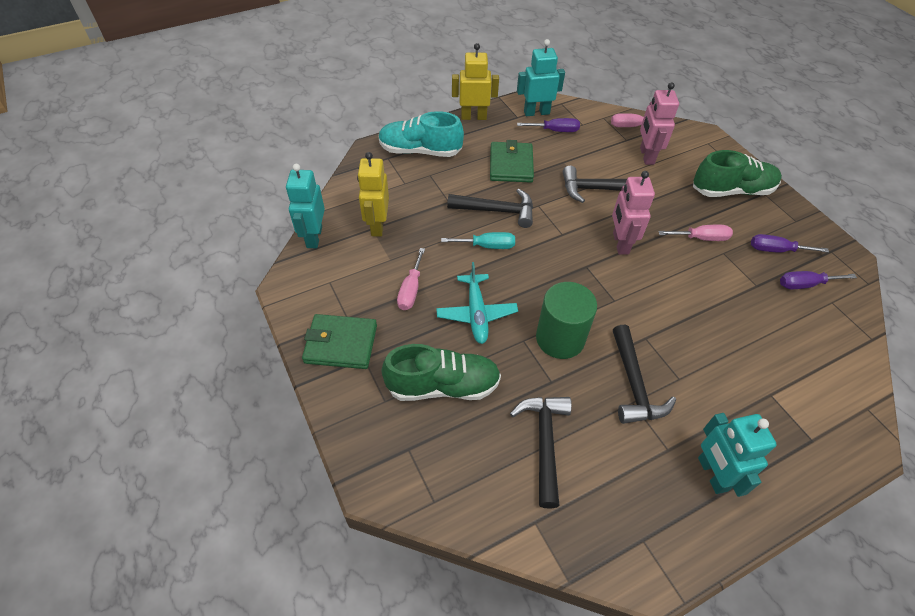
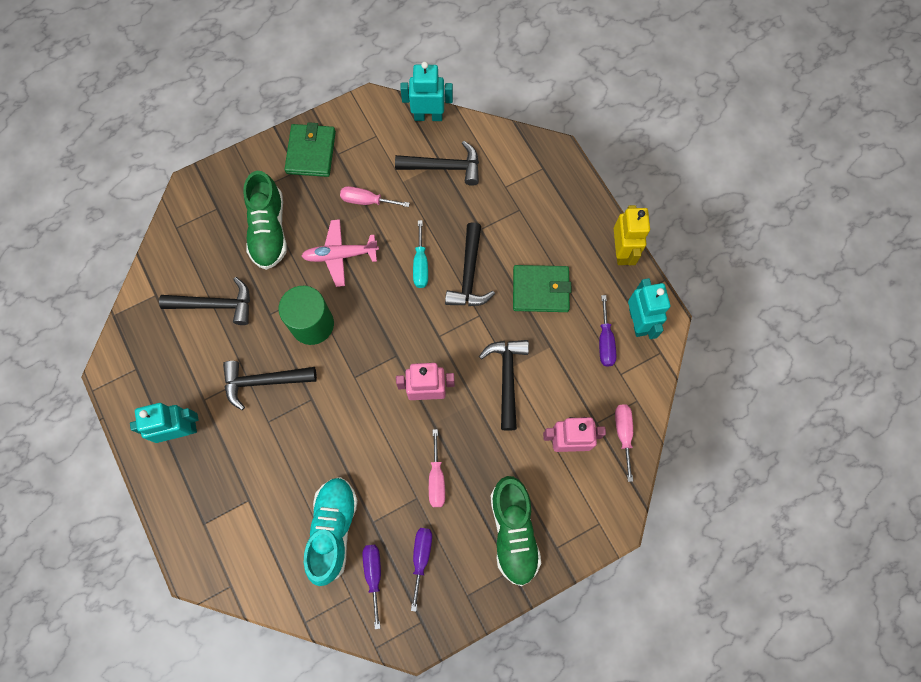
camera: 90 degrees right, 20 degrees up
yellow robot [357,152,389,237] -> black hammer [395,141,479,186]
turquoise shoe [378,111,464,157] -> turquoise shoe moved to [304,477,358,586]
turquoise plane [436,262,518,344] -> pink plane [302,219,379,287]

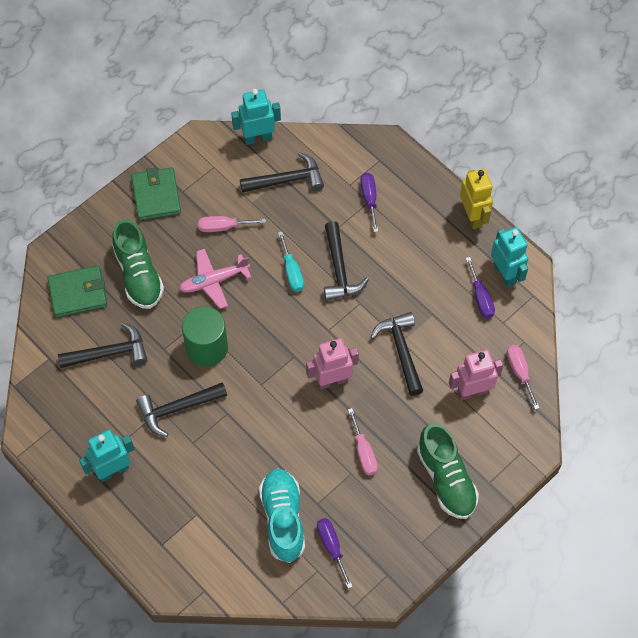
camera: 15 degrees left, 10 degrees down
purple screwdriver [411,528,432,612] -> purple screwdriver moved to [360,172,378,232]
green wallet [513,265,571,312] -> green wallet moved to [48,265,108,317]

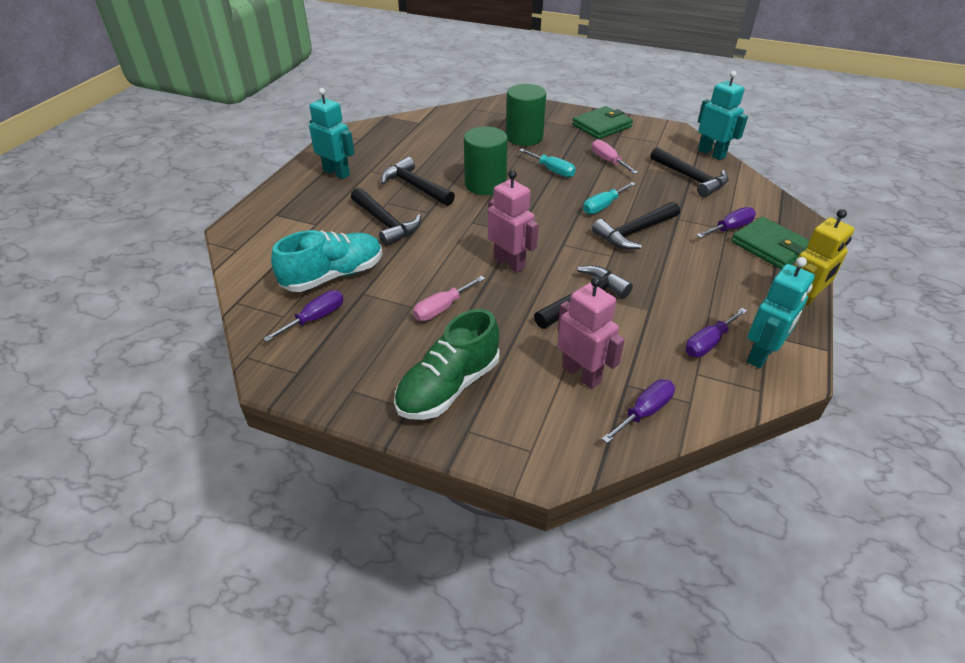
camera: 65 degrees right, 20 degrees down
green wallet [48,265,108,317] -> green wallet moved to [731,217,810,269]
black hammer [58,323,147,368] -> black hammer moved to [351,188,421,246]
green shoe [112,219,164,309] -> green cylinder [506,84,546,146]
pink plane [179,249,251,309] -> turquoise screwdriver [519,149,576,177]
pink screwdriver [507,345,539,410] -> purple screwdriver [602,379,675,443]

